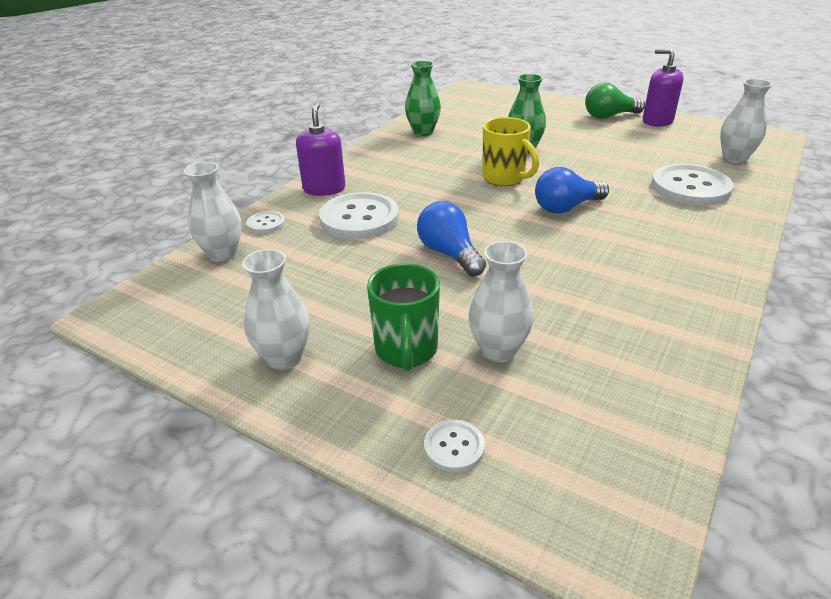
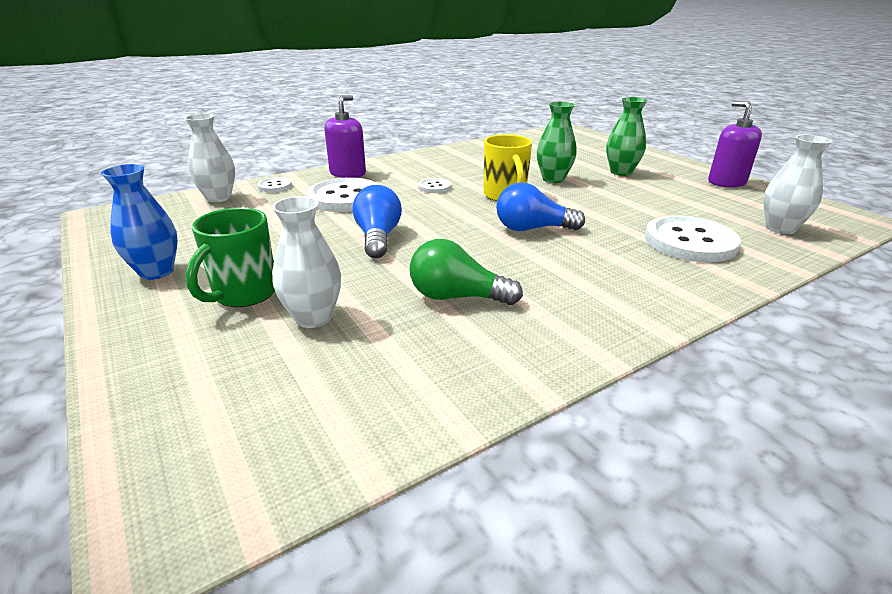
camera: 25 degrees right, 5 degrees down
white vase [242,249,310,370] -> blue vase [101,164,178,280]
green vase [405,61,441,136] -> green vase moved to [606,97,647,176]
white button [424,420,485,472] -> white button moved to [418,178,451,193]
green light bulb [585,82,645,119] -> green light bulb moved to [410,239,523,305]

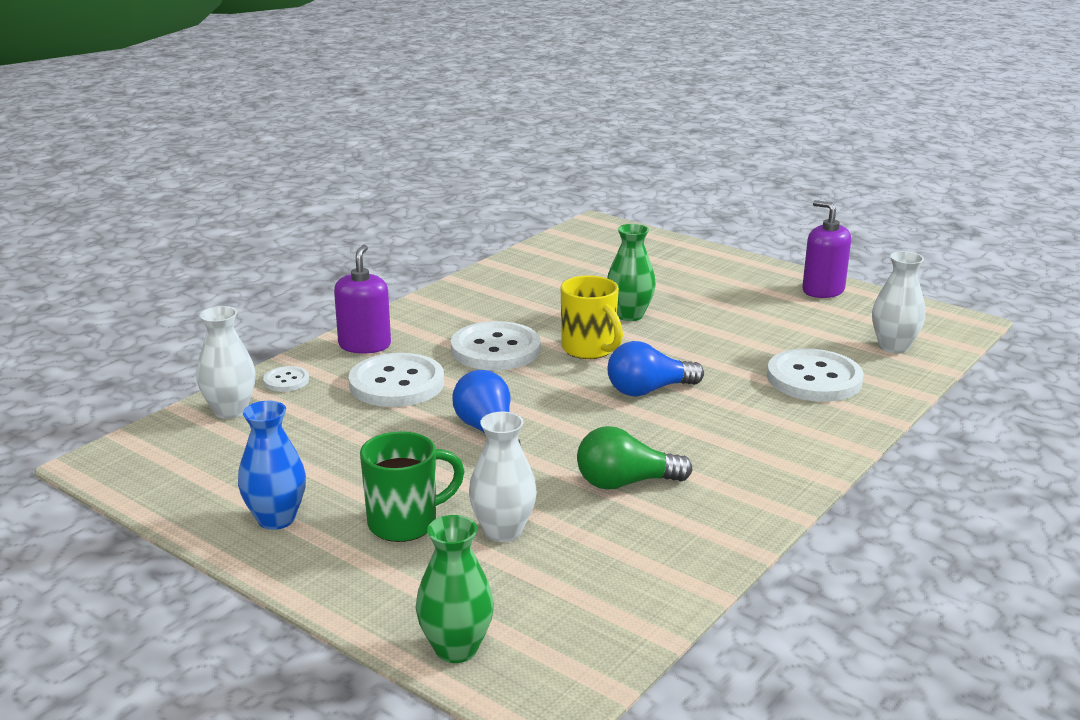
camera: 20 degrees left, 5 degrees down
green mug [186,207,275,307] -> green mug turned 120 degrees counterclockwise [360,431,465,542]
white button [418,178,451,193] -> white button [451,321,541,370], size x2.10
green vase [606,97,647,176] -> green vase moved to [416,515,494,663]

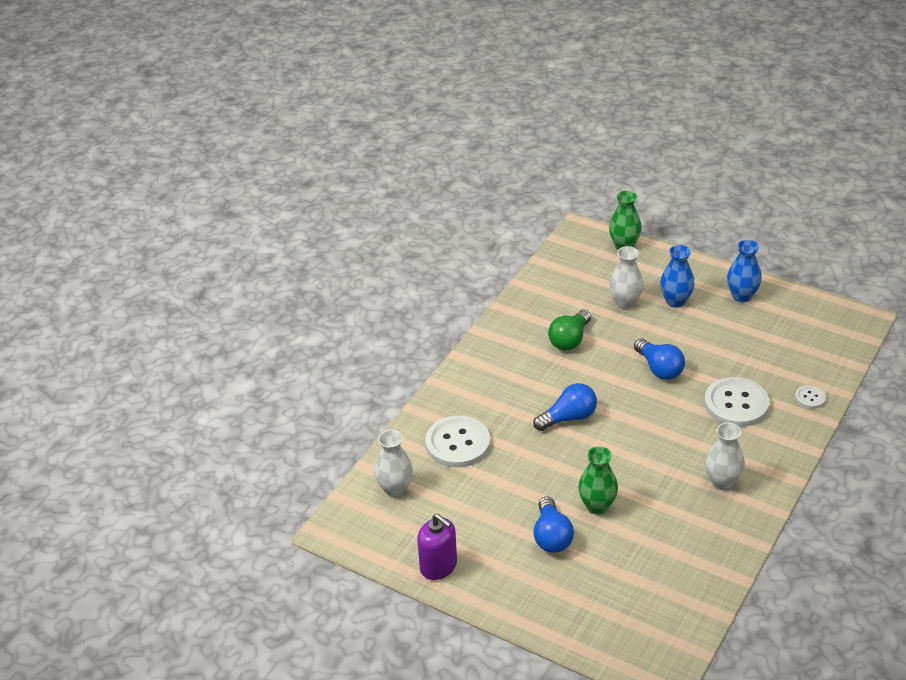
camera: 175 degrees right, 15 degrees up
white vase [196,306,256,419] -> white vase moved to [705,422,745,490]
purple soap dispenser [334,245,391,354] -> none
green mug [360,431,465,542] -> blue vase [660,245,695,308]
white button [451,321,541,370] -> none
yellow mug [561,276,623,359] -> none
green light bulb [577,426,692,490] -> green light bulb turned 135 degrees clockwise [548,310,591,351]
none -> blue light bulb [533,496,574,553]

